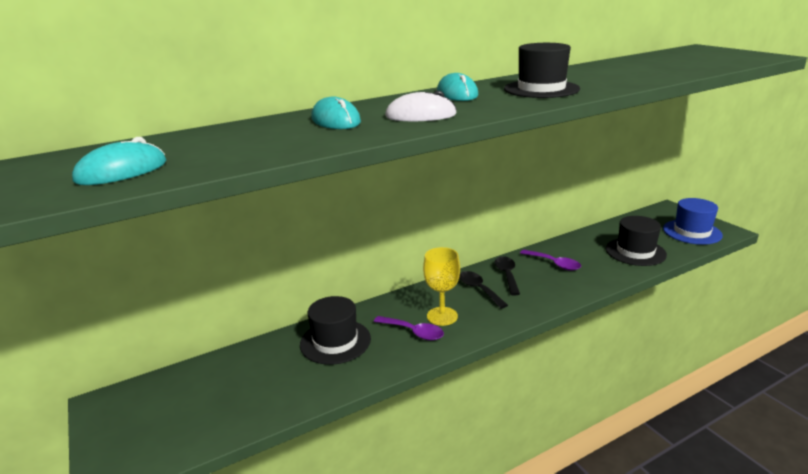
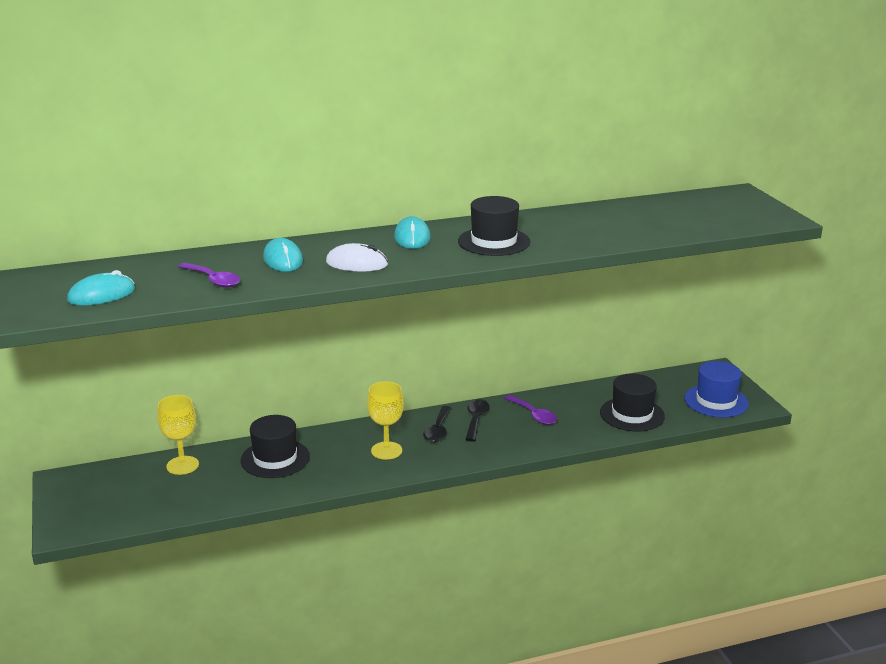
camera: 10 degrees right, 0 degrees up
purple spoon [374,316,444,340] -> purple spoon moved to [178,263,240,288]
black spoon [459,271,508,309] -> black spoon turned 150 degrees counterclockwise [423,406,451,442]
none -> yellow goblet [157,395,199,475]

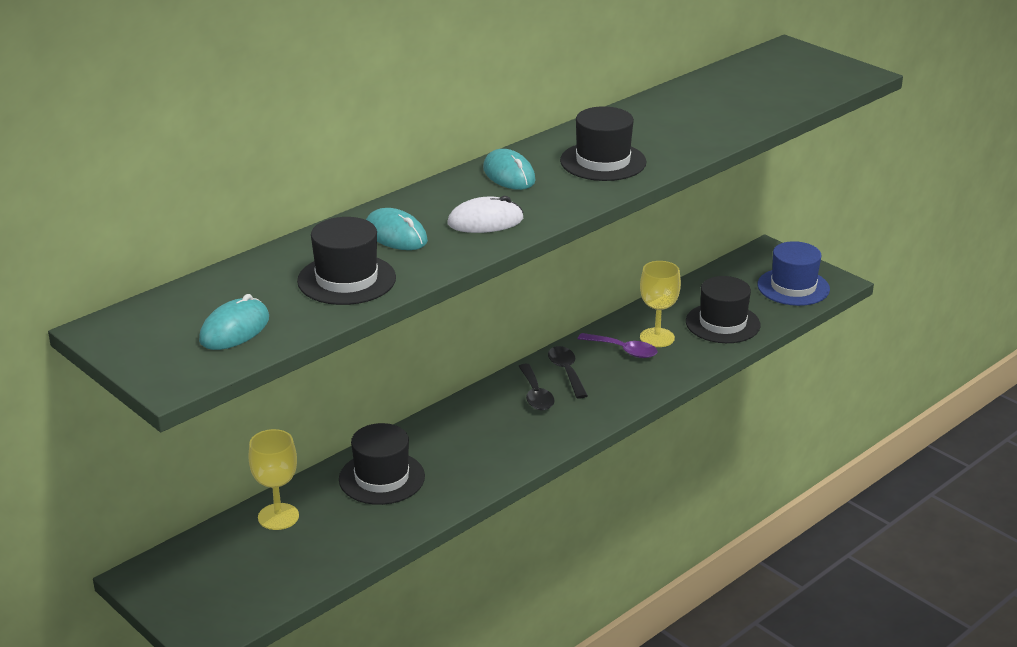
camera: 25 degrees left, 5 degrees up
purple spoon [178,263,240,288] -> black hat [297,217,396,305]
yellow goblet [367,381,404,460] -> yellow goblet moved to [640,261,681,347]

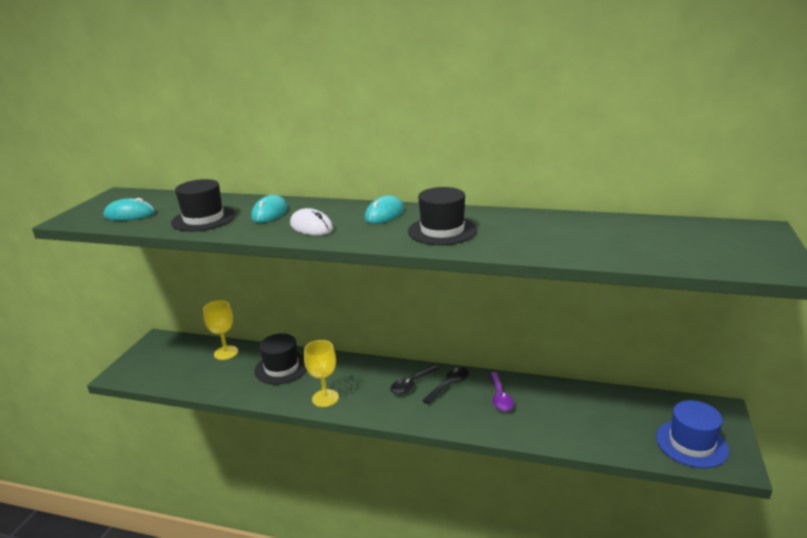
camera: 60 degrees right, 5 degrees down
yellow goblet [640,261,681,347] -> yellow goblet moved to [304,340,339,407]
black hat [686,276,760,343] -> none

